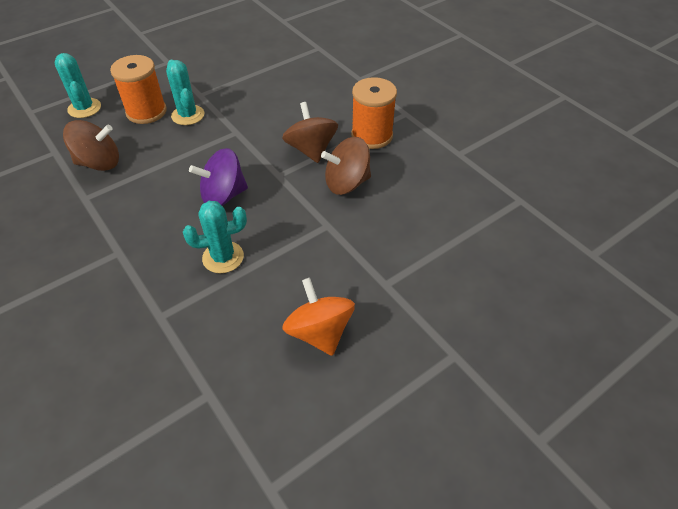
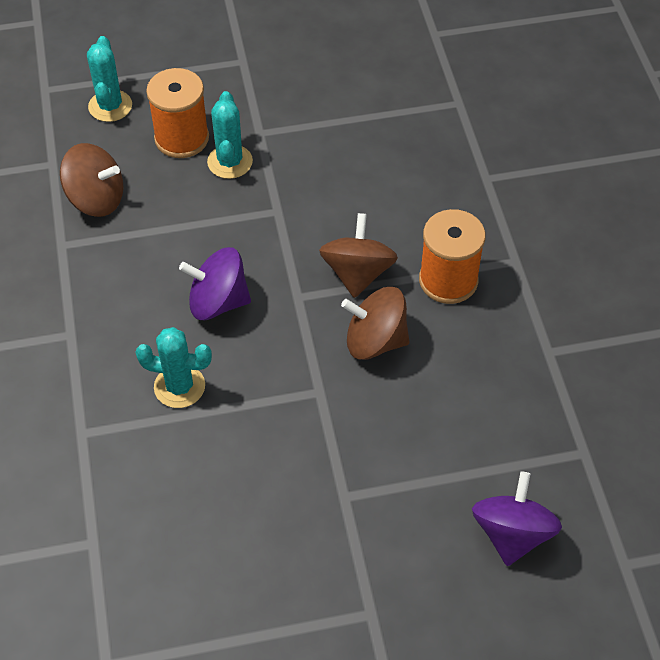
camera: 25 degrees right, 5 degrees up
orange spinning top [282,278,355,356] -> none
none -> purple spinning top [472,472,562,566]

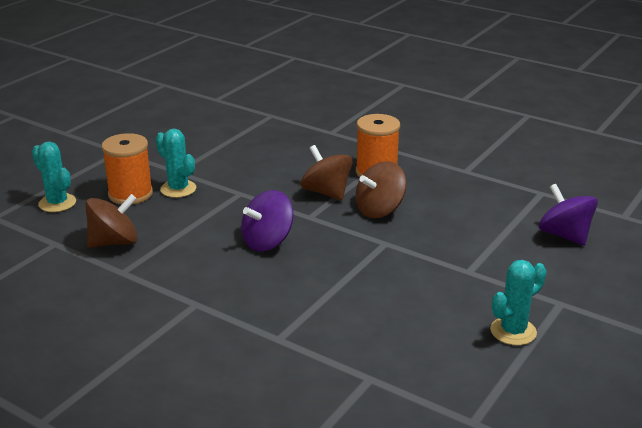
camera: 45 degrees left, 25 degrees down
turquoise cactus [136,327,212,408] -> turquoise cactus moved to [490,260,547,345]

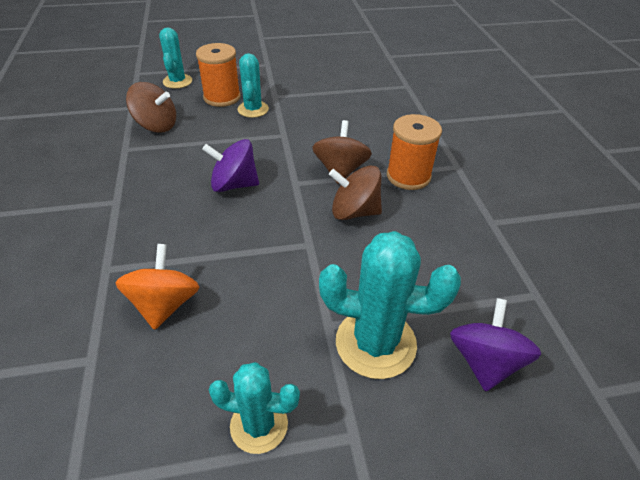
camera: 45 degrees right, 15 degrees up
none -> orange spinning top [115,244,199,330]
none -> turquoise cactus [319,231,461,379]

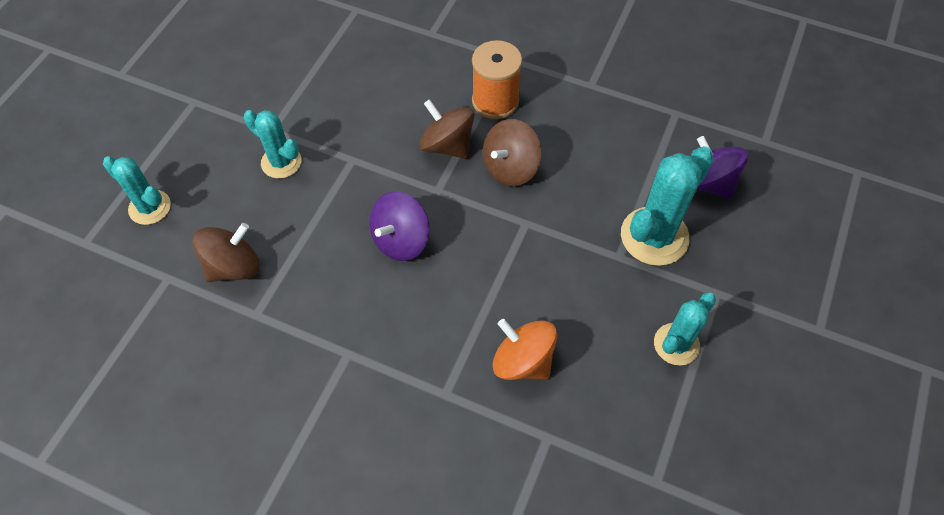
camera: 55 degrees left, 15 degrees up
orange spool [196,43,241,107] -> none

